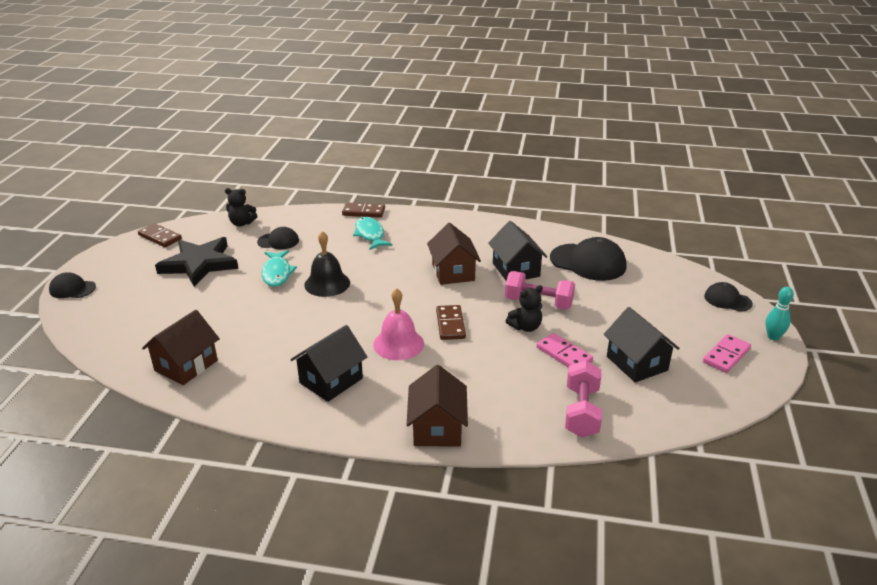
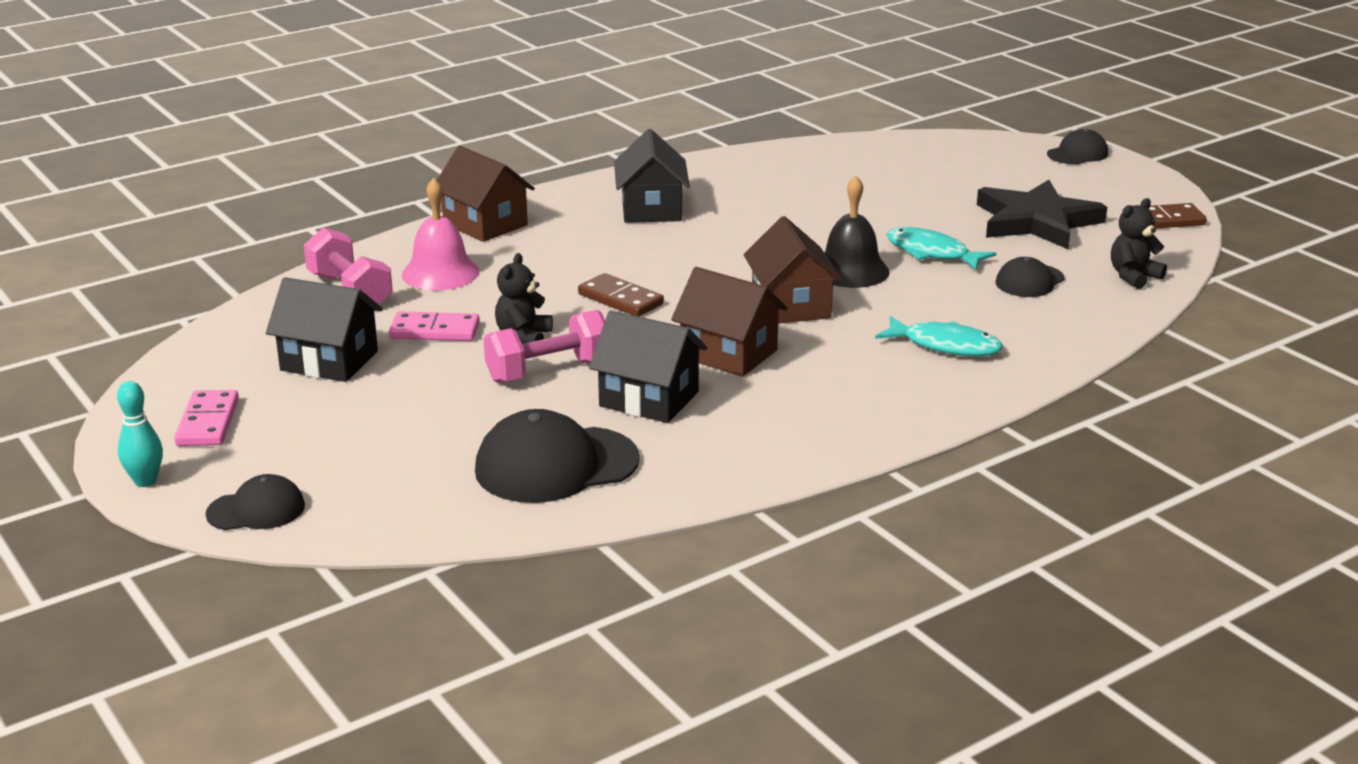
camera: 135 degrees right, 5 degrees down
brown house [142,310,220,385] -> brown house moved to [743,216,843,324]
brown domino [342,202,385,218] -> none
pink bell [373,288,424,360] -> pink bell moved to [402,178,479,290]

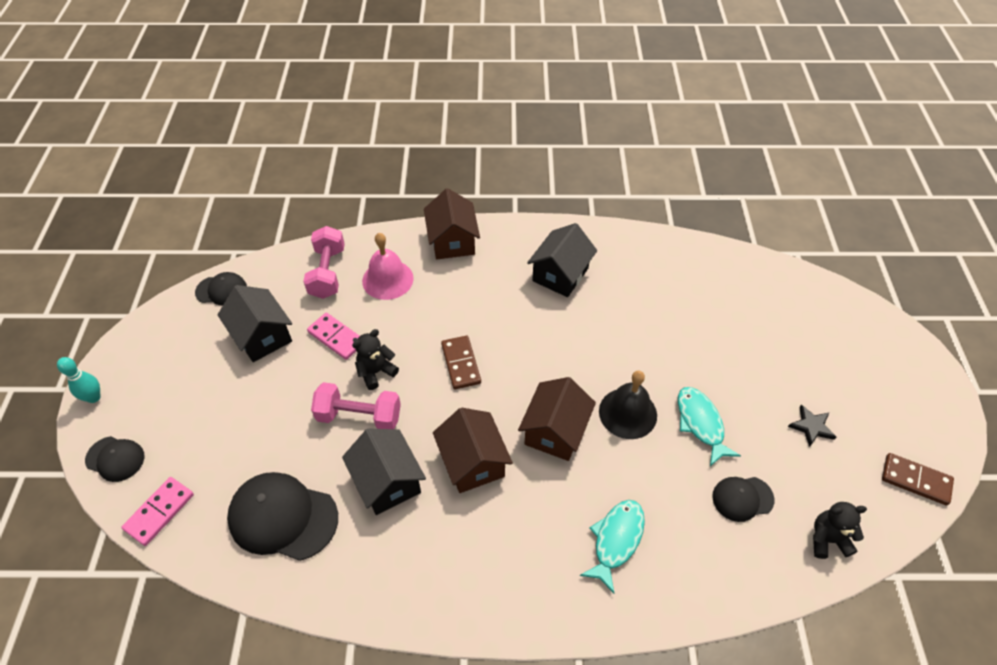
camera: 35 degrees right, 25 degrees up
pink domino [174,390,239,446] -> pink domino moved to [121,477,194,546]
turquoise fish [875,316,1003,356] -> turquoise fish turned 120 degrees counterclockwise [580,500,645,593]
black star [977,180,1107,249] -> black star [788,405,836,447], size x0.43
black cap [1047,129,1108,164] -> black cap moved to [195,272,247,305]

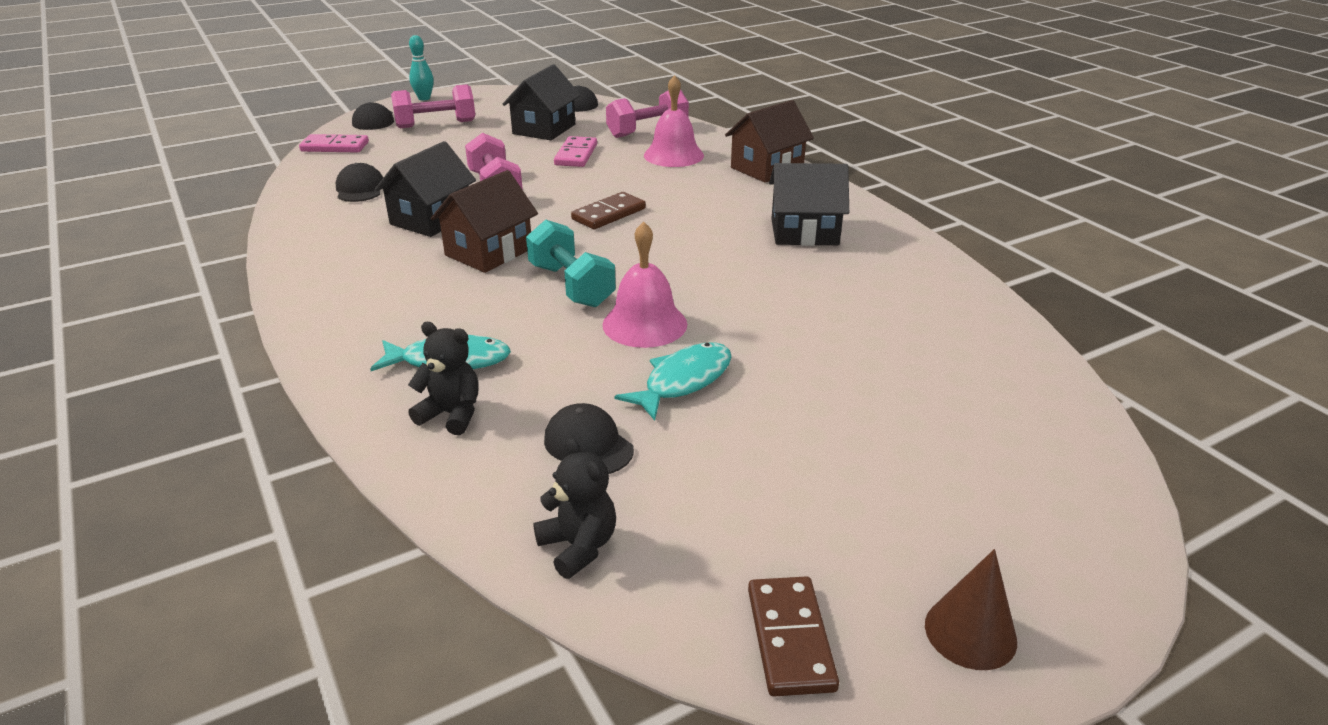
camera: 60 degrees right, 20 degrees down
black cap [227,472,338,561] -> black cap [336,163,383,202], size x0.56
black teddy bear [352,329,399,390] -> black teddy bear moved to [408,322,479,435]
brown house [518,377,596,461] -> turquoise dumbbell [526,220,616,307]
black bell [599,371,657,439] -> pink bell [602,221,687,348]
black star [788,405,836,447] -> none
none -> pink dumbbell [391,84,475,128]
none -> brown cone [925,549,1017,670]

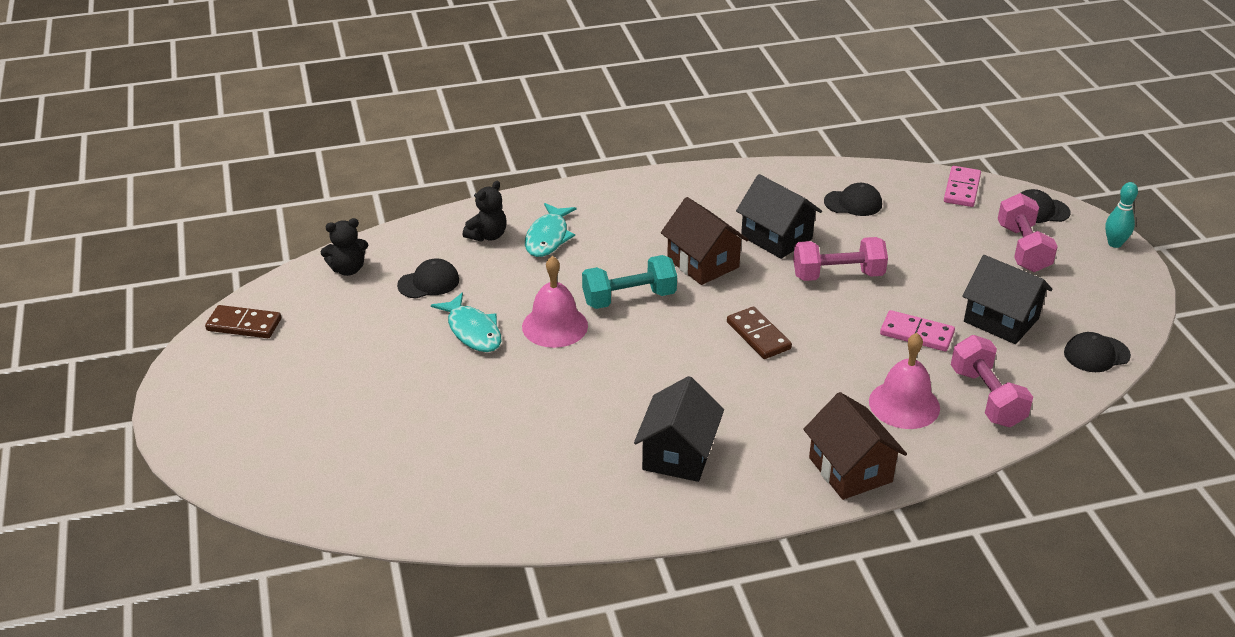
camera: 105 degrees right, 5 degrees up
brown cone [925,549,1017,670] -> none

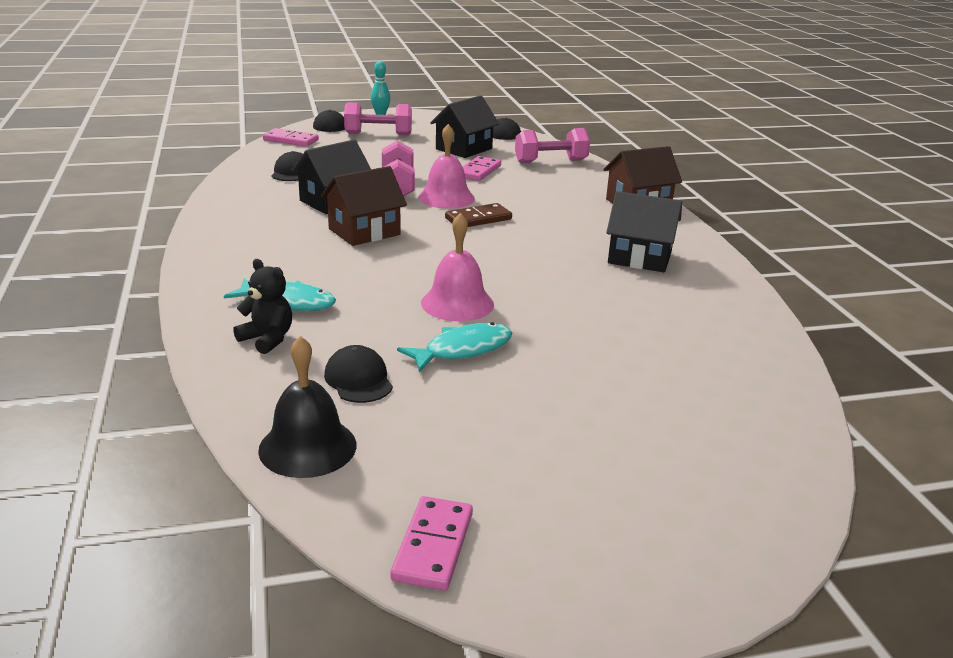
camera: 90 degrees left, 10 degrees down
brown domino [205,305,281,338] -> pink domino [391,496,473,591]
black teddy bear [320,218,368,276] -> black bell [258,336,357,478]
turquoise dumbbell [582,255,677,309] -> none
pink bell [869,333,940,429] -> pink bell moved to [418,124,475,209]

